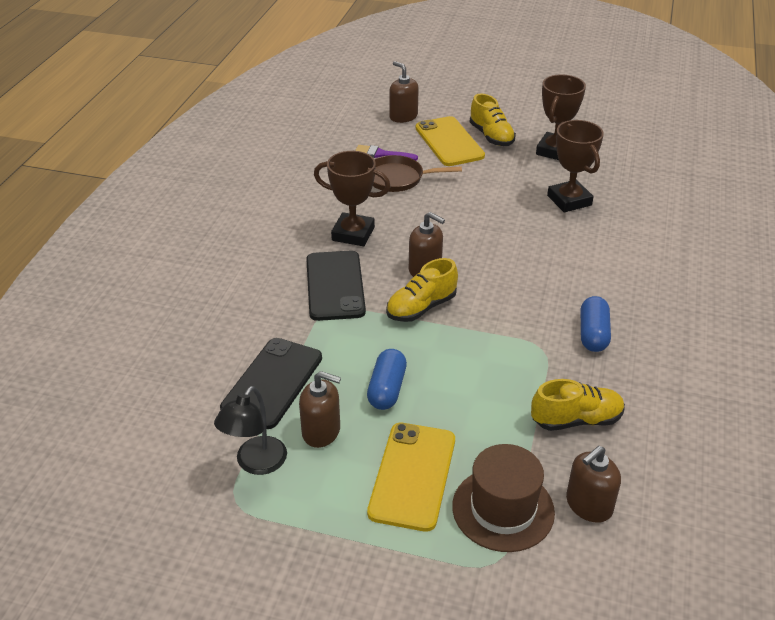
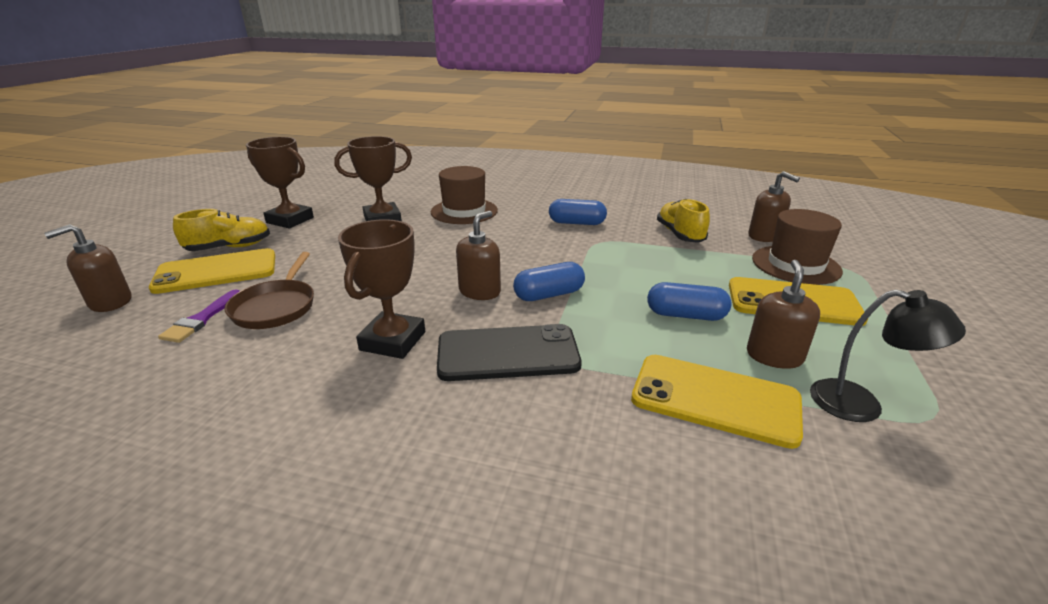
camera: 90 degrees left, 10 degrees down
black phone [220,338,322,429] -> yellow phone [631,355,803,449]
yellow shoe [386,258,458,322] -> blue capsule [513,262,585,301]
none -> brown hat [431,166,498,224]

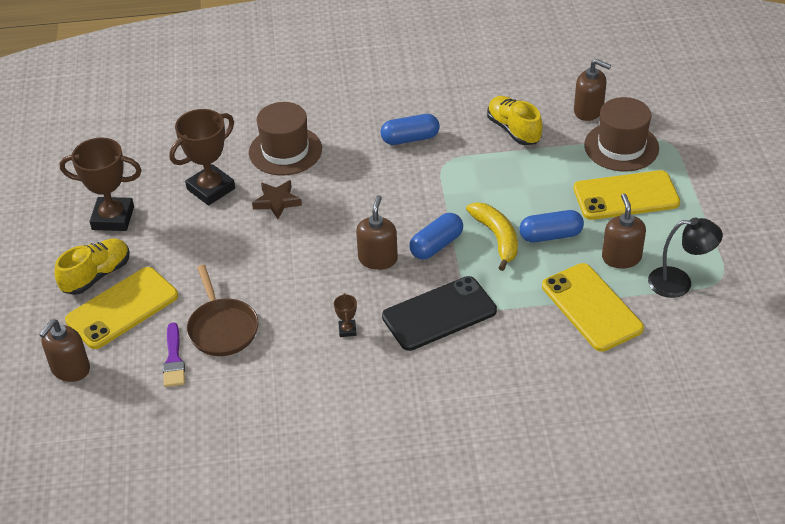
camera: 20 degrees left, 15 degrees up
brown trophy [338,219,425,359] -> brown trophy [334,293,357,337], size x0.43
yellow phone [631,355,803,449] -> yellow phone turned 60 degrees clockwise [542,263,644,351]
none -> brown star [252,180,302,219]
none -> yellow banana [466,203,518,271]

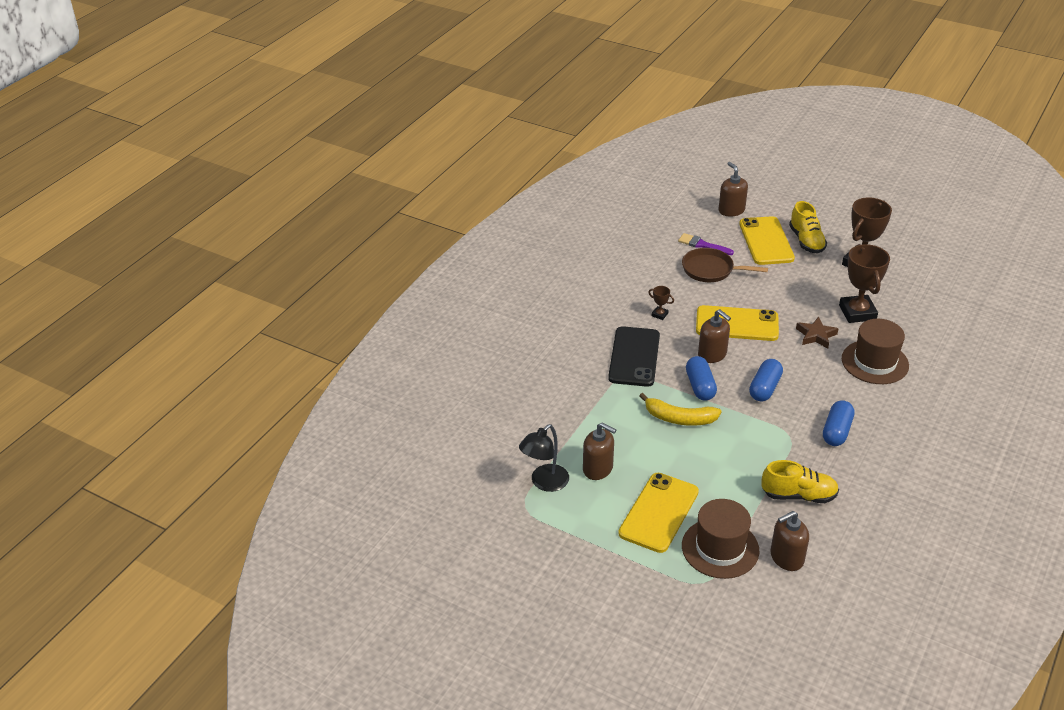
camera: 125 degrees right, 5 degrees down
blue capsule [519,210,584,242] -> blue capsule moved to [749,359,783,401]
yellow phone [542,263,644,351] -> yellow phone moved to [696,305,779,341]

